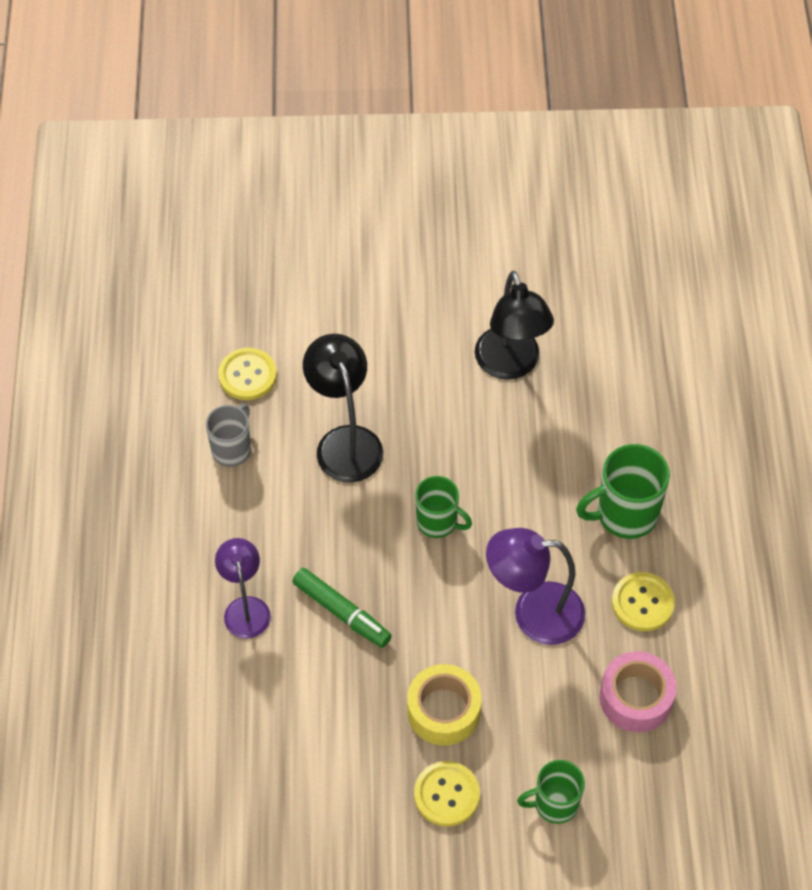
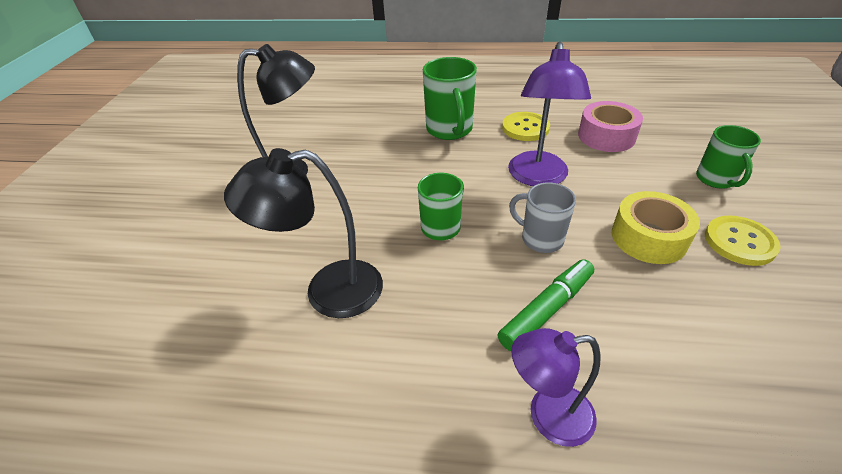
camera: 80 degrees left, 15 degrees down
grey mug [206,404,251,467] -> grey mug moved to [509,182,576,253]
yellow button [218,348,277,400] -> none

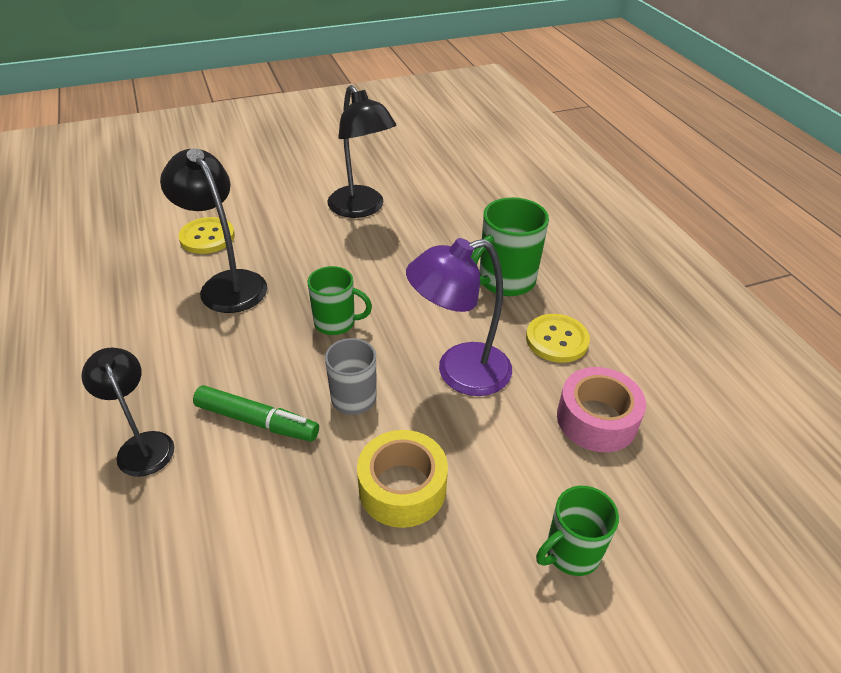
camera: 60 degrees right, 0 degrees up
purple lamp [511,328,600,447] -> black lamp [82,348,174,477]
yellow button [705,216,781,266] -> yellow button moved to [179,217,235,254]

